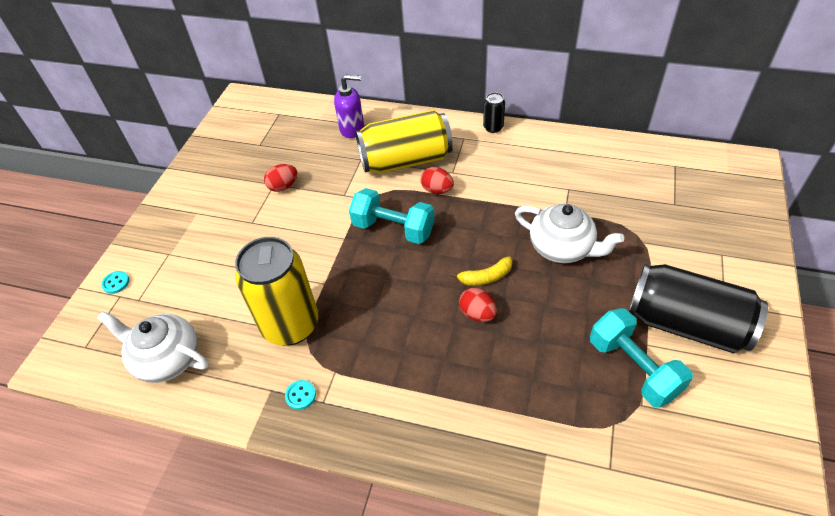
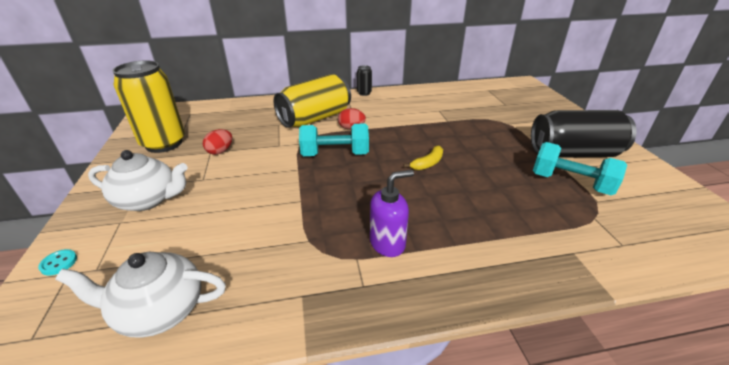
camera: 30 degrees left, 15 degrees down
yellow can [235,237,319,346] -> yellow can moved to [112,60,185,153]
turquoise button [285,380,316,410] -> none
purple soap dispenser [334,75,364,138] -> purple soap dispenser moved to [370,170,414,257]
red egg [459,288,497,322] -> none
white teapot [515,204,624,263] -> white teapot moved to [88,150,188,211]

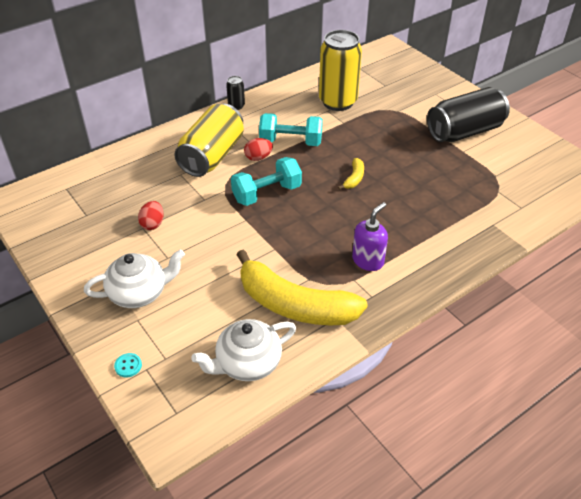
camera: 25 degrees left, 10 degrees up
yellow can [112,60,185,153] -> yellow can moved to [319,30,362,111]
turquoise dumbbell [533,142,627,195] -> turquoise dumbbell moved to [259,113,323,146]
none -> yellow banana [237,249,368,325]

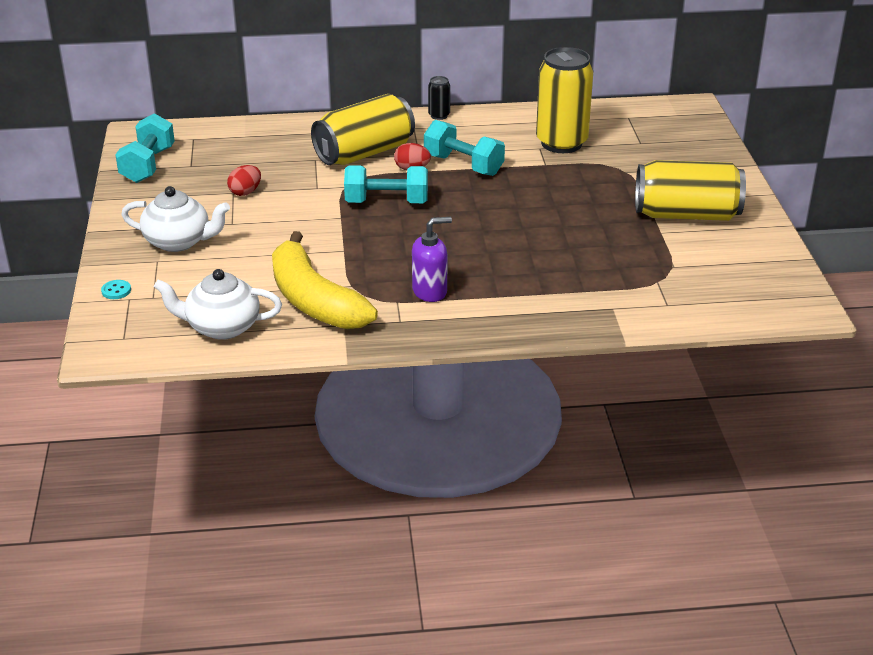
camera: 30 degrees right, 10 degrees down
yellow banana [338,158,364,190] -> none
black can [427,87,510,142] -> yellow can [635,160,746,221]
none -> turquoise dumbbell [115,113,175,183]

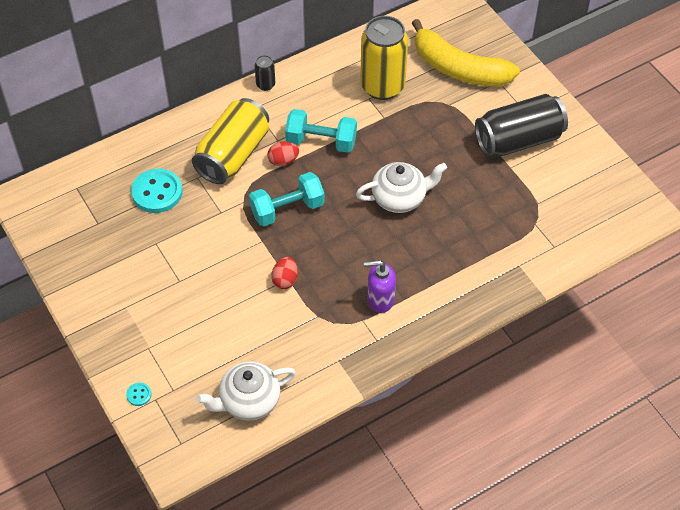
camera: 25 degrees left, 20 degrees up
turquoise dumbbell [115,113,175,183] -> none
white teapot [121,186,230,252] -> white teapot moved to [356,162,447,213]
red egg [227,165,261,196] -> red egg moved to [271,257,298,289]
yellow banana [272,231,378,329] -> yellow banana moved to [412,19,520,87]
purple soap dispenser [412,217,452,302] -> purple soap dispenser turned 135 degrees counterclockwise [364,260,396,313]
yellow can [635,160,746,221] -> black can [475,94,568,156]
none -> turquoise button [131,169,183,213]

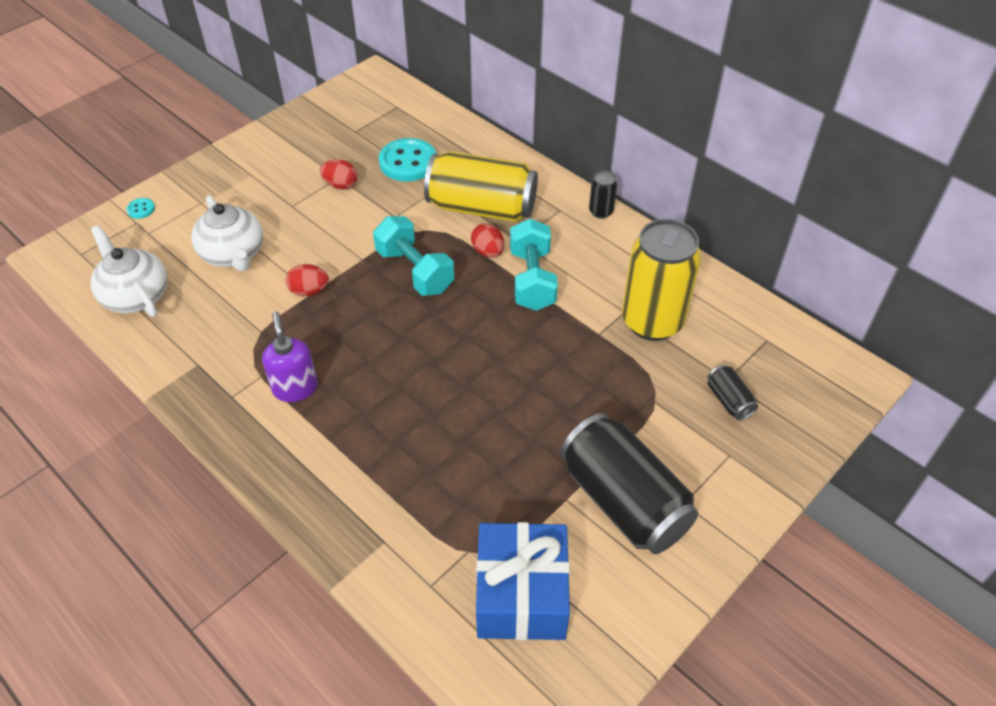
camera: 75 degrees right, 5 degrees down
white teapot [356,162,447,213] -> white teapot moved to [191,195,263,272]
yellow banana [412,19,520,87] -> black can [707,365,758,421]
none -> red egg [320,159,357,189]
none -> blue gift [476,522,570,640]

